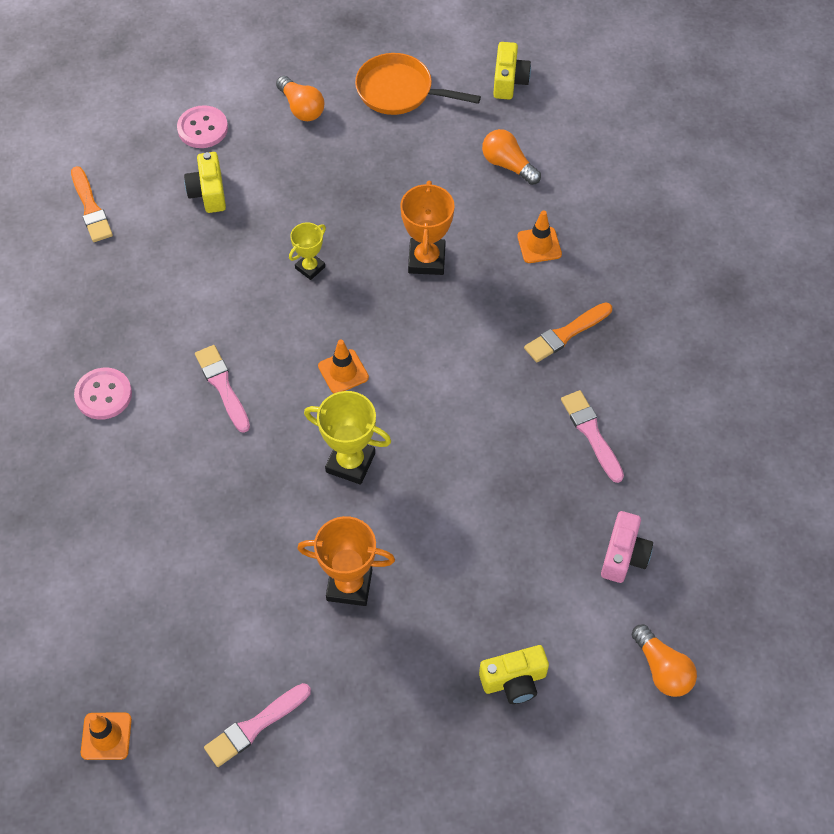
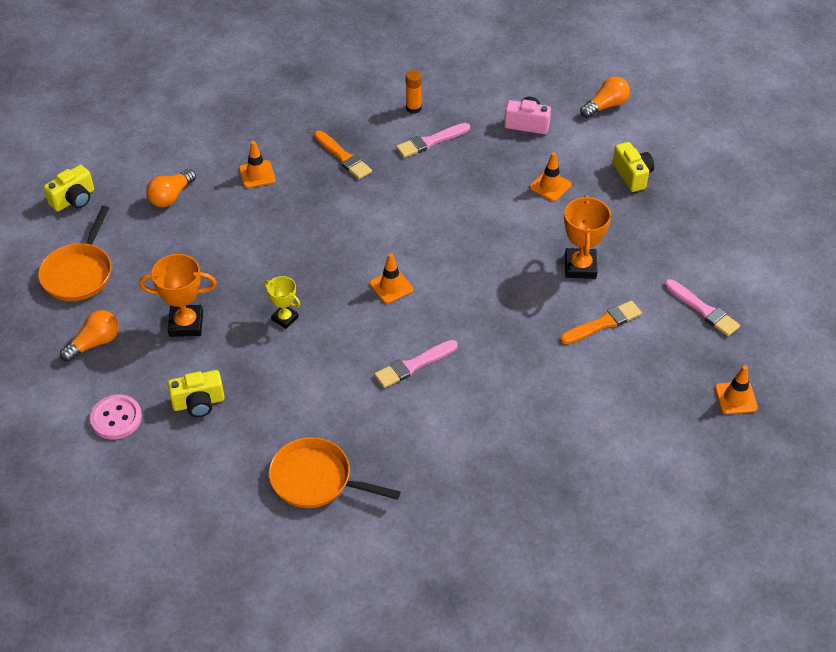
camera: 95 degrees left, 10 degrees down
orange brush [71,166,113,242] -> orange brush moved to [560,301,642,344]
pink button [74,368,132,420] -> none
yellow trophy [304,391,391,485] -> none
orange trophy [400,181,455,275] -> orange trophy moved to [139,254,217,337]
yellow camera [493,42,531,100] -> yellow camera turned 135 degrees clockwise [44,165,94,212]
none -> orange pan [269,437,401,508]
none -> orange glue stick [406,70,422,114]
none -> orange traffic cone [530,152,571,201]

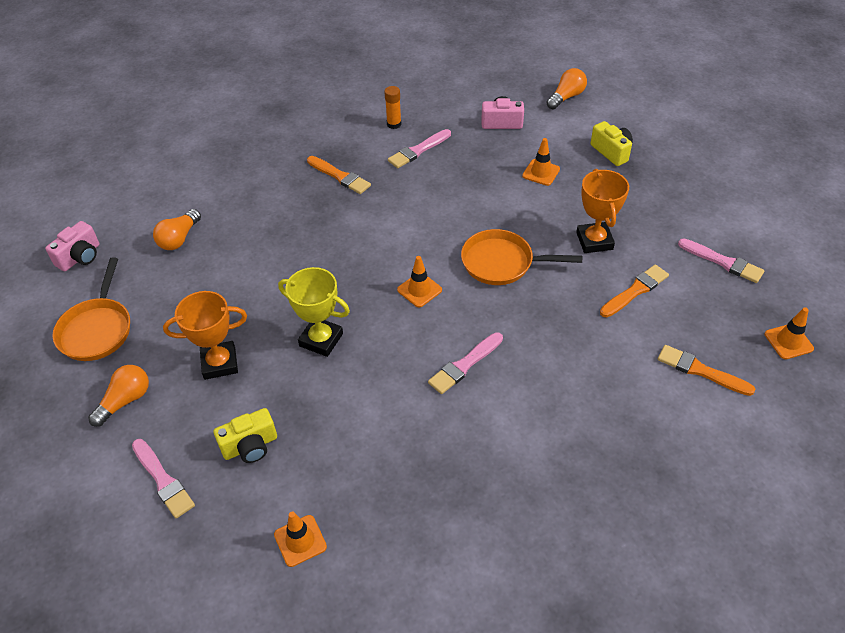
camera: 10 degrees left, 0 degrees up
yellow camera [44,165,94,212] -> pink camera [45,221,99,272]
pink button [90,395,142,439] -> pink brush [132,439,195,519]
orange traffic cone [239,141,276,188] -> orange traffic cone moved to [274,512,327,567]
yellow trophy [264,276,300,329] -> yellow trophy [278,267,350,357], size x1.63
orange pan [269,437,401,508] -> orange pan moved to [461,229,582,285]
none -> orange brush [658,345,756,396]

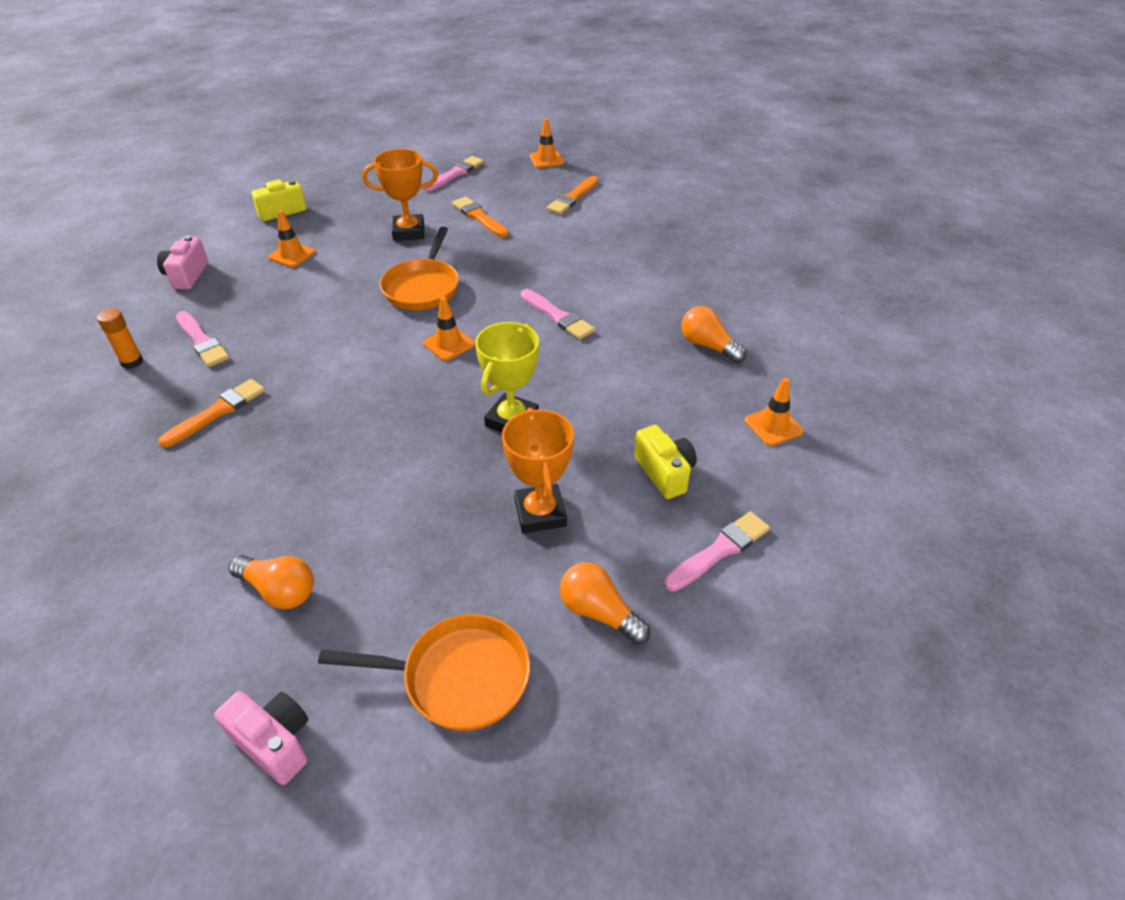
camera: 90 degrees left, 5 degrees down
orange light bulb [546,68,587,109] -> orange light bulb moved to [681,306,746,363]

